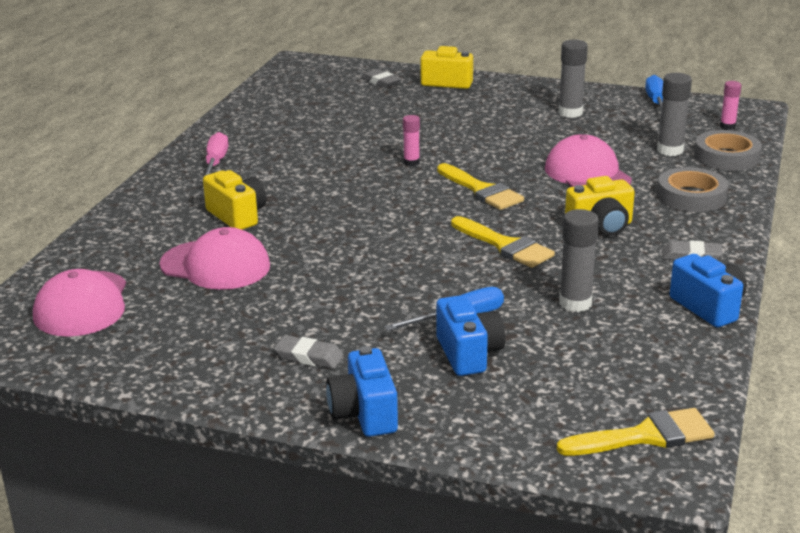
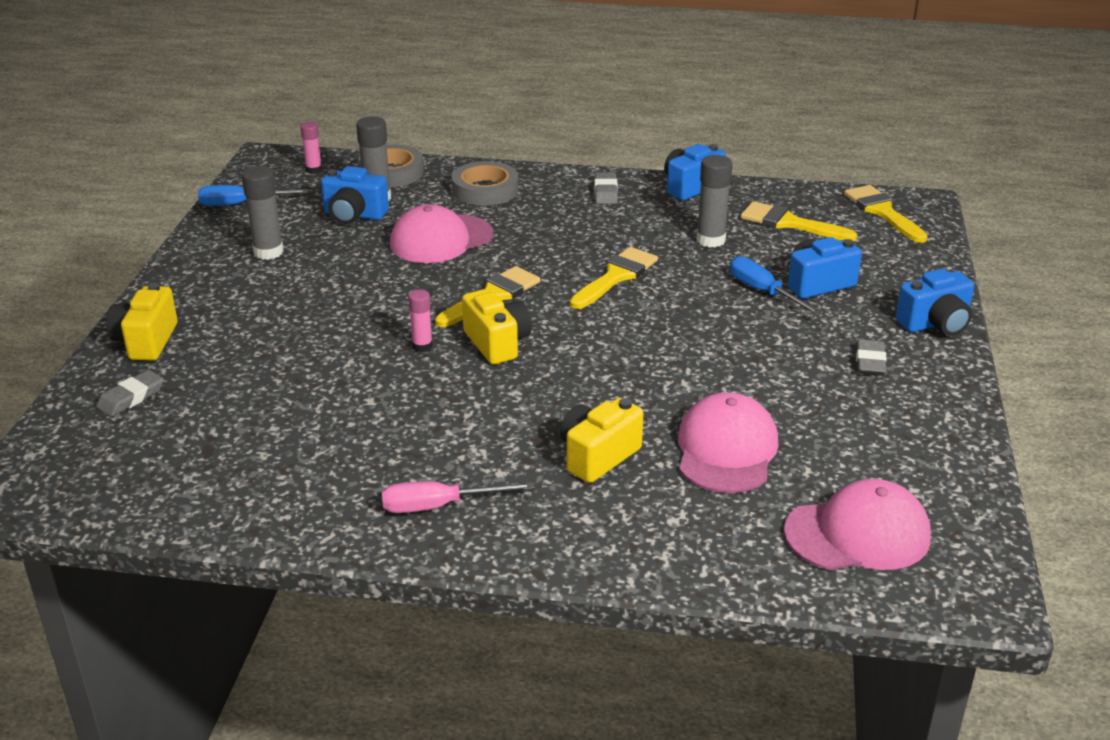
camera: 100 degrees left, 5 degrees up
yellow camera [565,176,635,236] -> yellow camera moved to [462,289,532,364]
none -> blue camera [321,166,389,224]
none -> yellow brush [741,201,857,241]

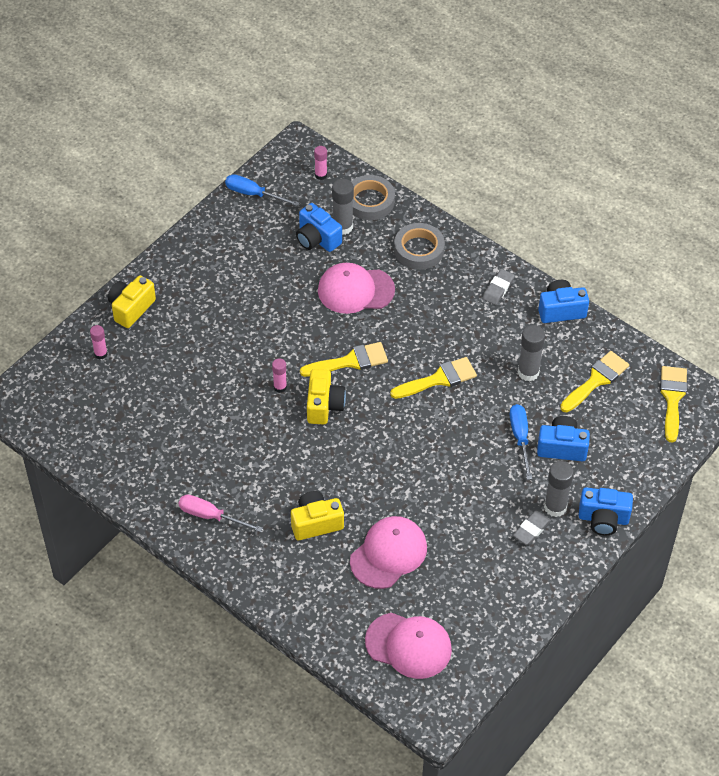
camera: 30 degrees right, 20 degrees up
grey eraser [96,370,164,417] -> pink glue stick [90,325,108,359]
grey glue stick [241,166,284,260] -> grey glue stick moved to [544,461,574,517]
yellow brush [741,201,857,241] -> yellow brush turned 75 degrees clockwise [560,351,629,412]

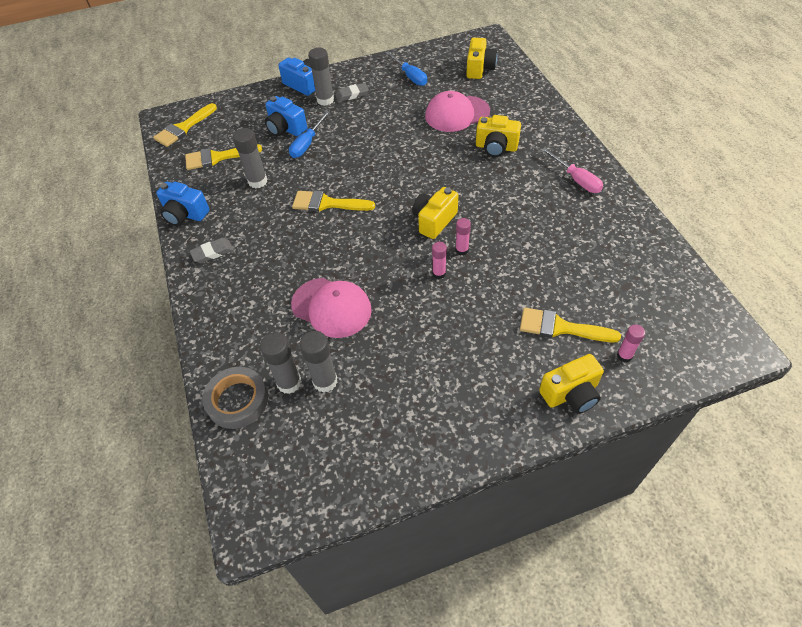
camera: 145 degrees left, 0 degrees up
blue screwdriver [225,174,299,206] -> blue screwdriver moved to [385,51,427,86]
blue camera [296,203,342,252] -> grey glue stick [300,331,337,393]
yellow brush [300,342,388,377] -> yellow brush moved to [520,307,621,342]
pink glue stick [314,146,327,180] -> pink glue stick moved to [432,242,447,279]
pink cap [365,613,452,679] -> yellow camera [466,38,497,79]
grey tape [394,223,445,270] -> none

